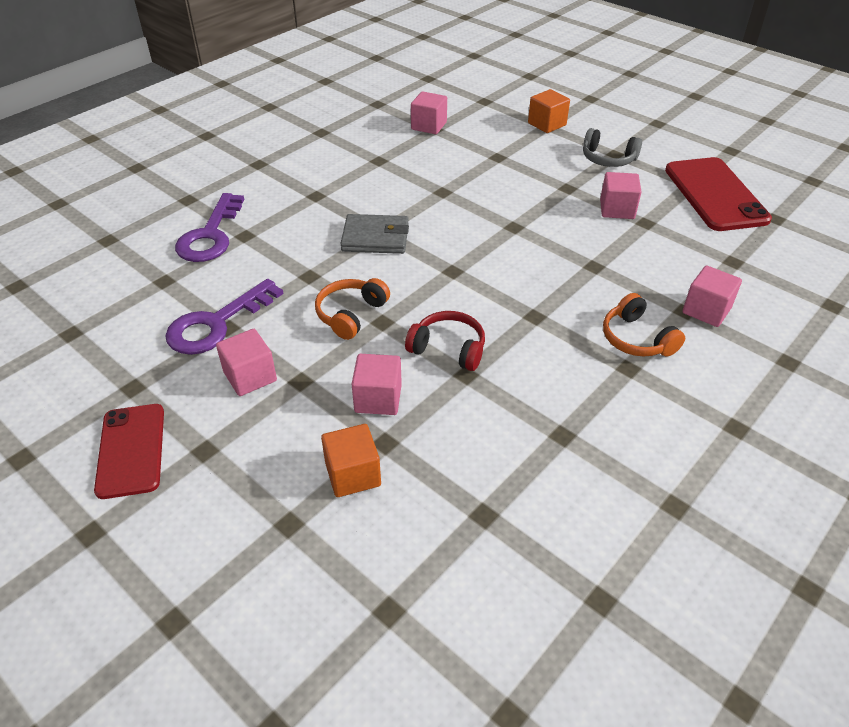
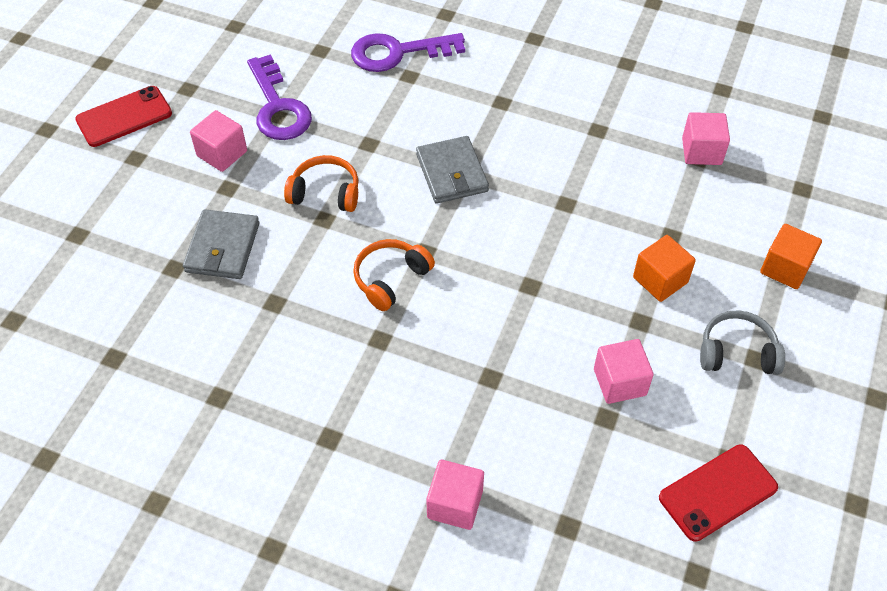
camera: 70 degrees right, 10 degrees up
purple key [165,279,284,355] -> purple key turned 135 degrees counterclockwise [247,54,312,140]
orange cube [321,424,381,497] -> orange cube moved to [633,235,696,302]
pink cube [352,354,402,415] -> grey wallet [183,209,260,279]
red headphones [405,311,485,371] -> none
grey headphones [583,128,642,167] -> grey headphones turned 90 degrees clockwise [700,310,785,375]
orange headphones [603,293,685,357] -> orange headphones moved to [353,239,435,311]
red phone [665,157,772,231] -> red phone [659,445,778,542], size x0.66

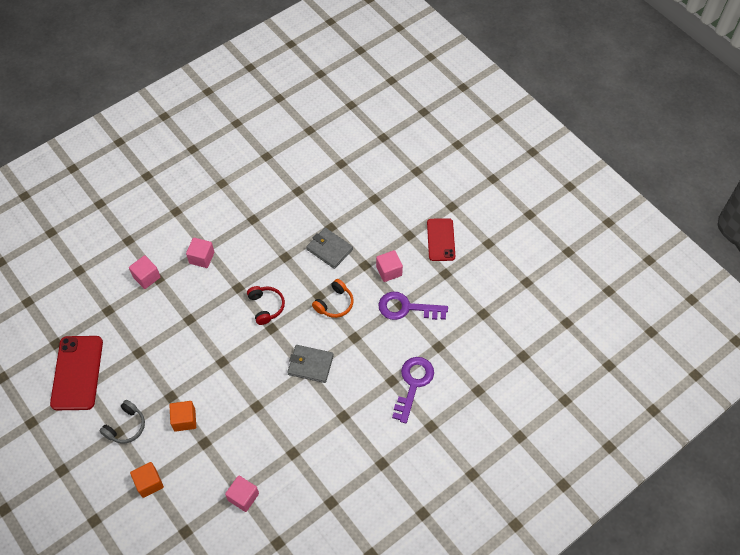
camera: 120 degrees right, 5 degrees up
orange headphones [353,239,435,311] -> red headphones [247,286,285,325]
pink cube [594,339,654,404] -> pink cube moved to [186,238,214,268]
red phone [659,445,778,542] -> red phone [50,336,103,410], size x1.51

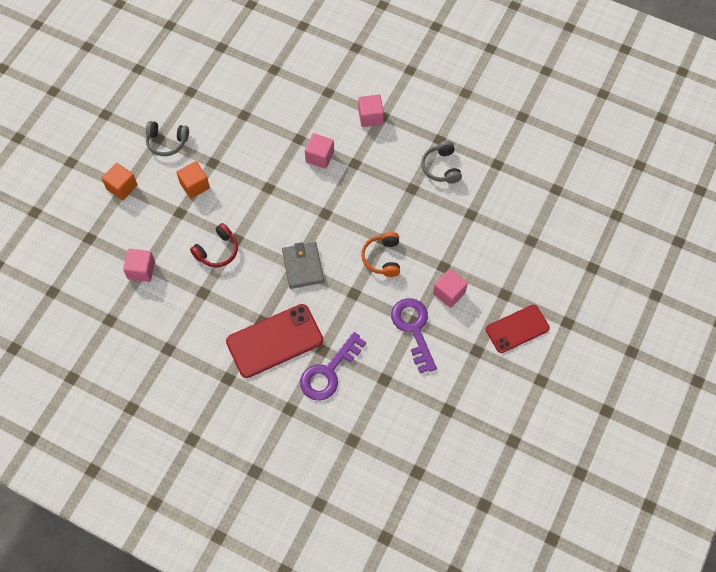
camera: 65 degrees right, 5 degrees up
red phone [50,336,103,410] -> red phone moved to [226,304,323,378]
pink cube [129,255,161,289] -> pink cube moved to [305,133,334,169]
red headphones [247,286,285,325] -> red headphones moved to [190,223,238,267]
grey wallet [306,228,353,269] -> none
orange headphones [312,279,354,318] -> orange headphones turned 75 degrees clockwise [361,232,400,277]
purple key [392,357,434,424] -> purple key turned 135 degrees clockwise [300,332,366,401]
none -> grey headphones [421,141,462,184]

